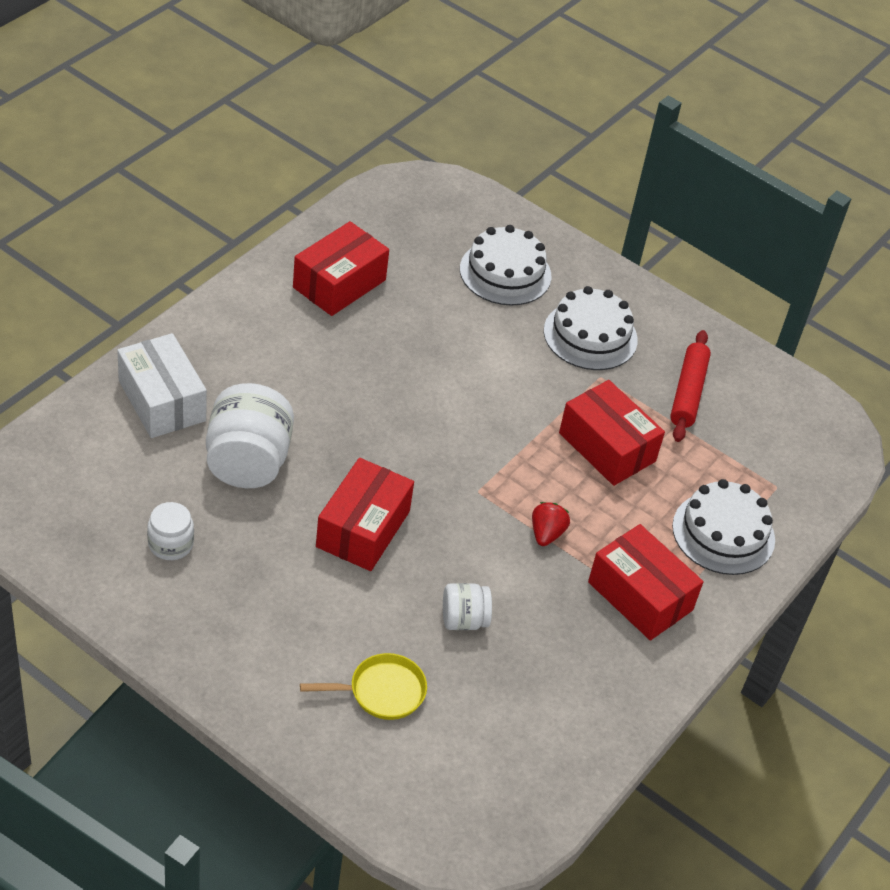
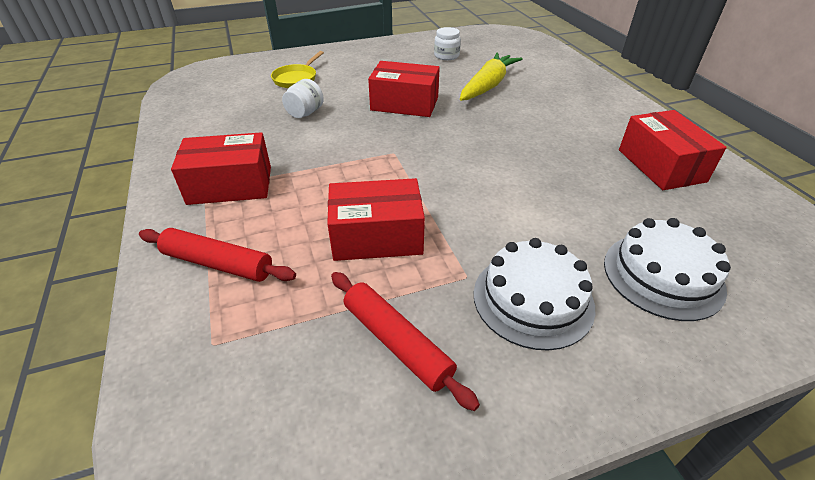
camera: 130 degrees right, 5 degrees down
white box [117,333,207,438] -> none
white jar [206,383,294,488] -> yellow carrot [460,52,523,101]
red box [316,458,414,571] -> red box turned 45 degrees counterclockwise [368,61,440,117]
red strawberry [532,502,570,546] -> none
white cake [672,479,775,575] -> red rolling pin [139,228,296,282]

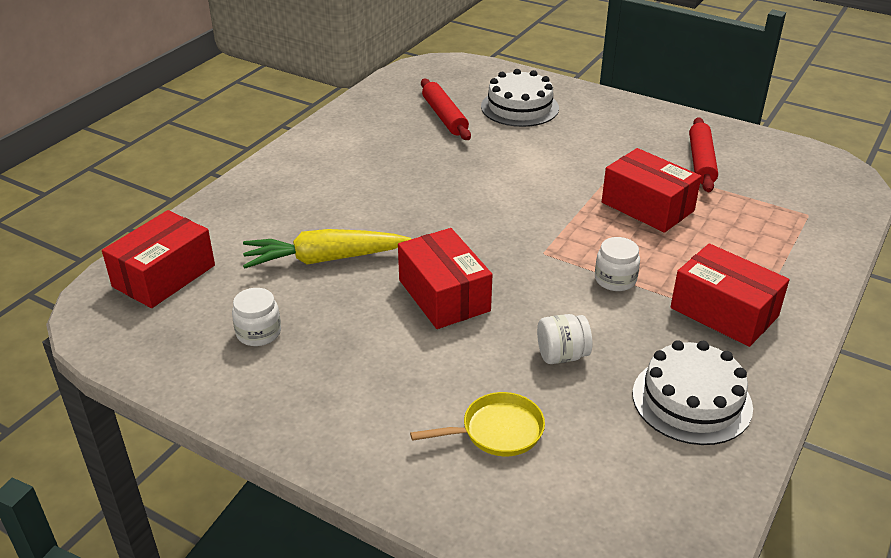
camera: 130 degrees left, 5 degrees down
red rolling pin [139,228,296,282] -> red rolling pin moved to [421,79,471,140]
white cake [474,238,595,350] -> white cake moved to [633,340,753,445]
red box [619,110,727,190] -> red box moved to [102,210,215,308]
none -> white jar [595,237,640,291]

